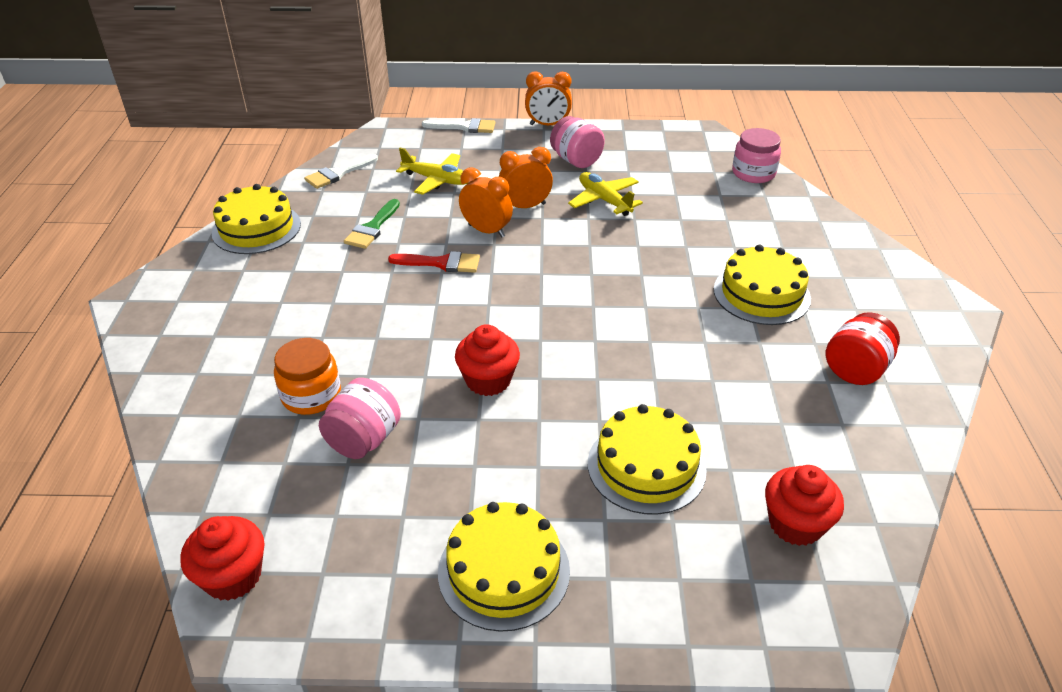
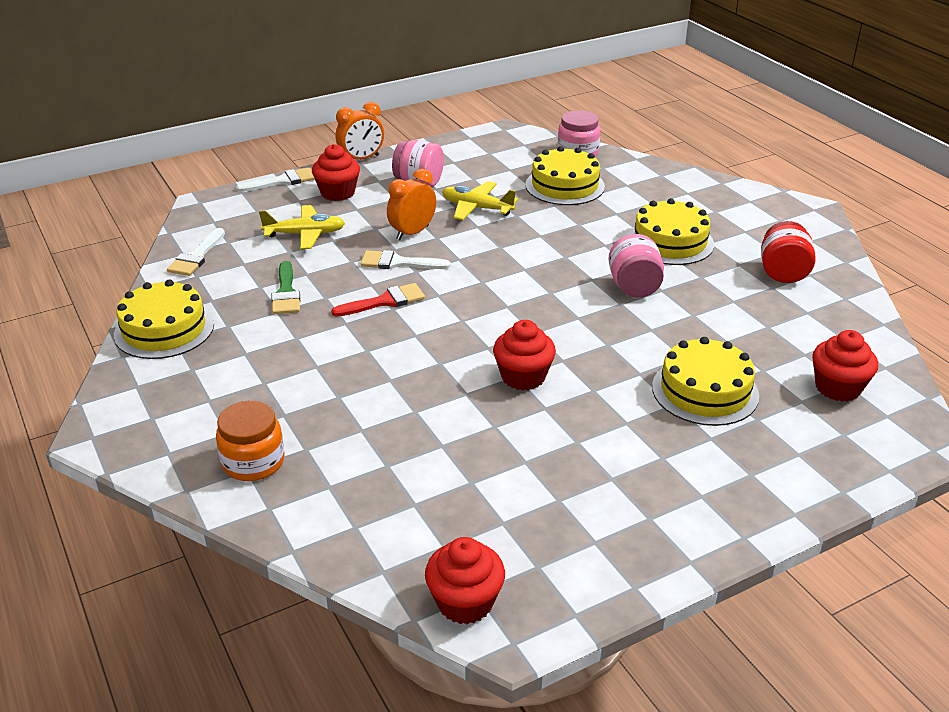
camera: 30 degrees left, 5 degrees down
orange jar [274,338,341,415] -> orange jar moved to [216,401,284,481]
pink jar [319,378,401,459] -> pink jar moved to [608,234,664,298]
yellow cake [438,502,570,632] -> yellow cake moved to [525,146,605,205]
orange clock [459,167,513,237] -> white brush [360,250,451,269]
none -> red cupcake [312,144,360,201]

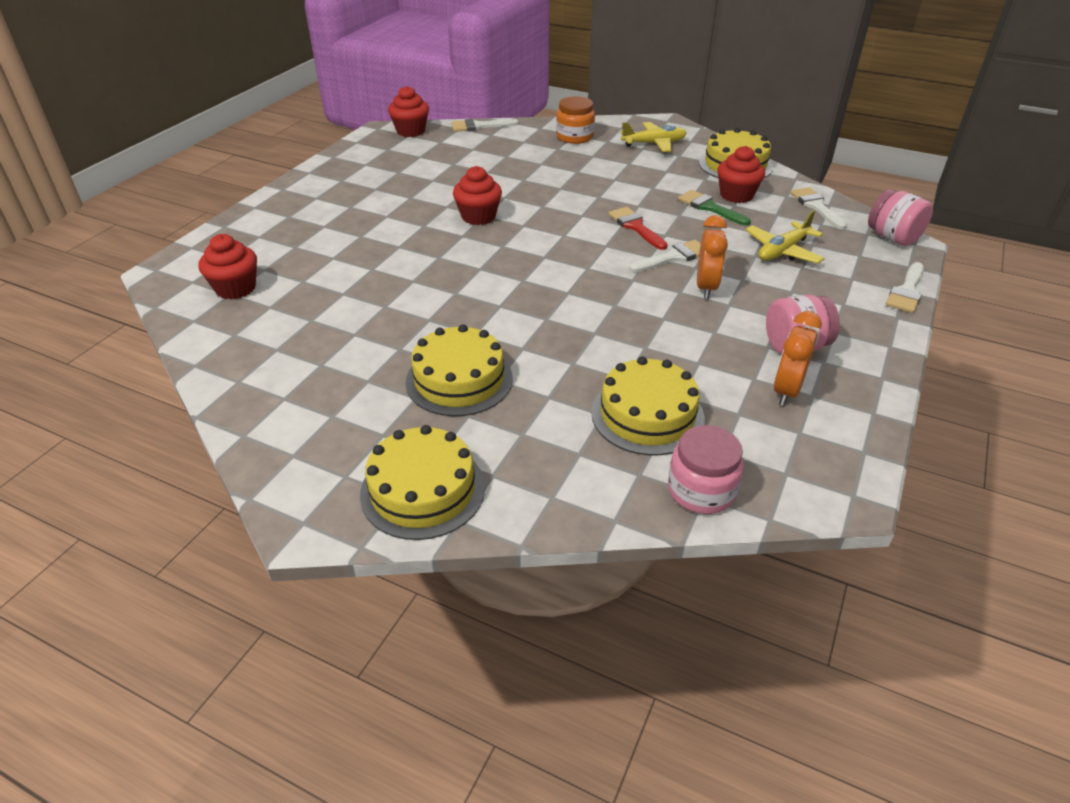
camera: 145 degrees right, 5 degrees up
red cupcake [312,144,360,201] -> red cupcake moved to [717,146,765,203]
red brush [331,283,425,317] -> red brush turned 120 degrees clockwise [608,207,668,250]
orange clock [336,102,384,160] -> orange clock moved to [774,311,822,406]
yellow plane [442,181,518,220] -> yellow plane moved to [621,122,687,152]
pink jar [608,234,664,298] -> pink jar moved to [868,189,933,246]
yellow cake [652,337,759,426] -> yellow cake moved to [360,425,485,540]
red jar [761,221,816,283] -> none
none -> white brush [451,119,519,132]

